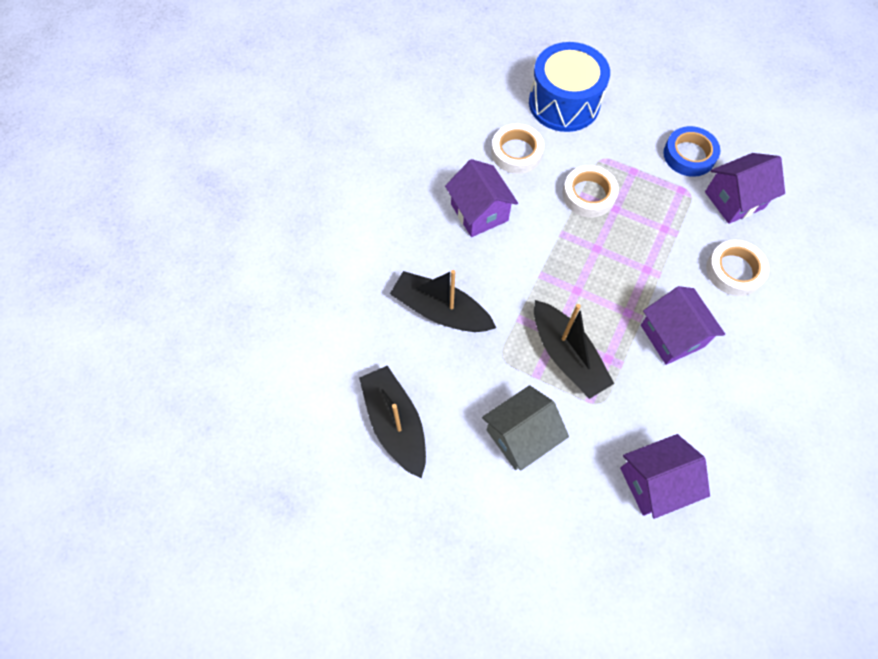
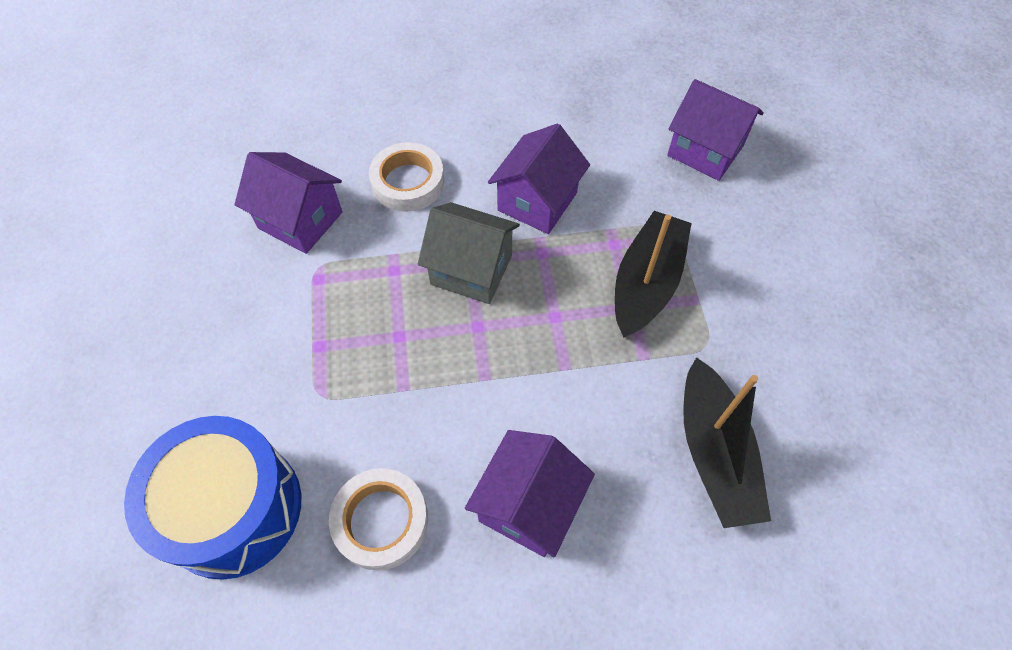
camera: 125 degrees left, 5 degrees down
black boat [359,366,426,478] -> none
grey house [482,385,569,471] -> grey house moved to [418,202,520,304]
white tape [562,165,619,217] -> none
blue tape [663,126,720,177] -> none

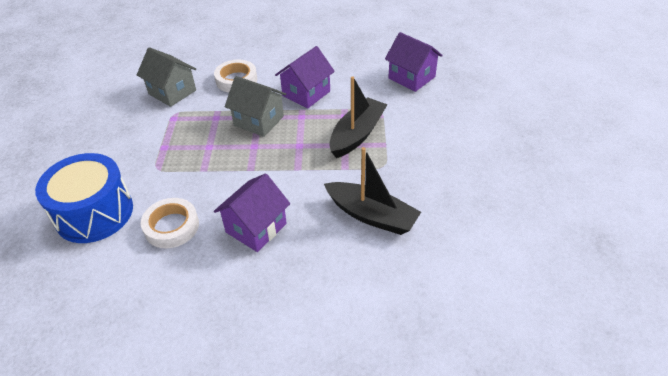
camera: 10 degrees right, 15 degrees down
purple house [234,152,343,254] -> grey house [137,47,196,107]
black boat [683,357,771,528] -> black boat turned 60 degrees counterclockwise [324,147,421,235]

